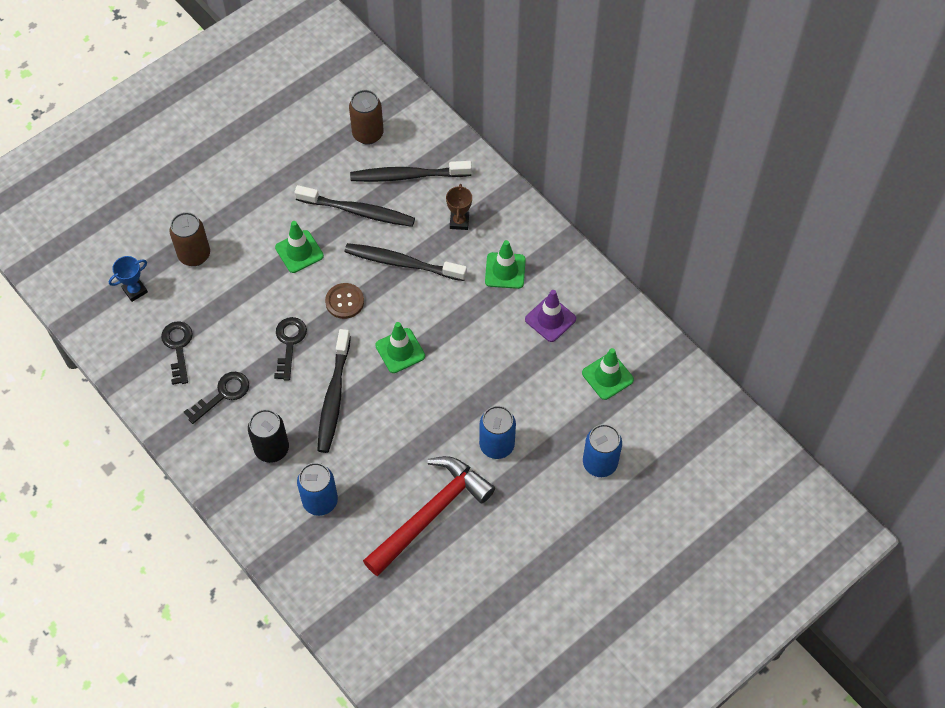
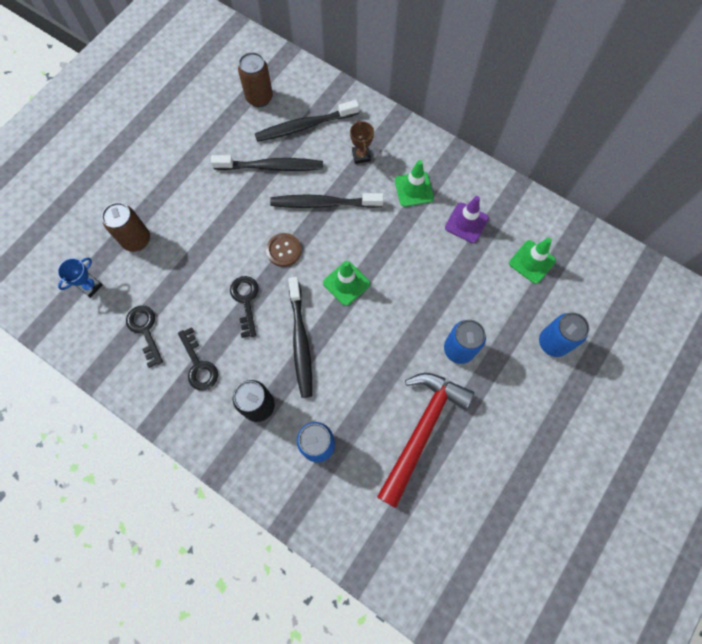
camera: 15 degrees left, 10 degrees up
black key [184,372,249,424] -> black key turned 120 degrees clockwise [178,327,218,390]
green traffic cone [275,221,324,273] -> none

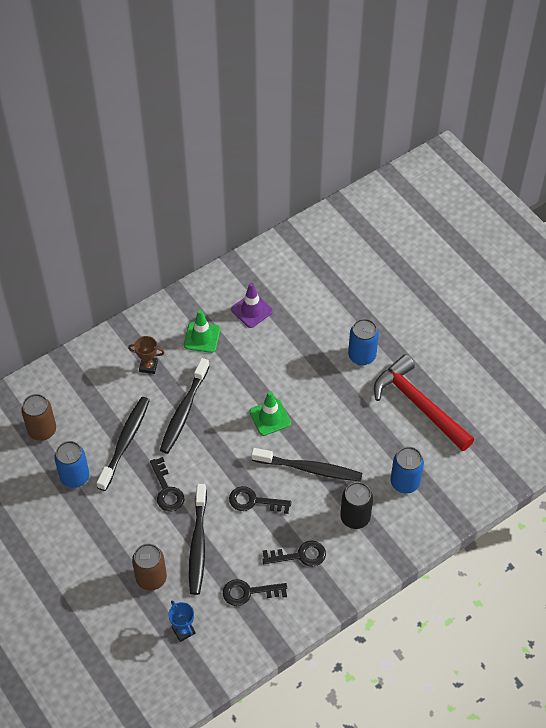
camera: 70 degrees left, 15 degrees down
black toothbrush [255,100,359,142] -> black toothbrush moved to [189,484,207,595]
brown button [266,233,301,267] -> none
green traffic cone [509,238,556,284] -> none
blue can [539,313,589,357] -> blue can moved to [54,441,89,488]
none -> black key [150,457,184,512]

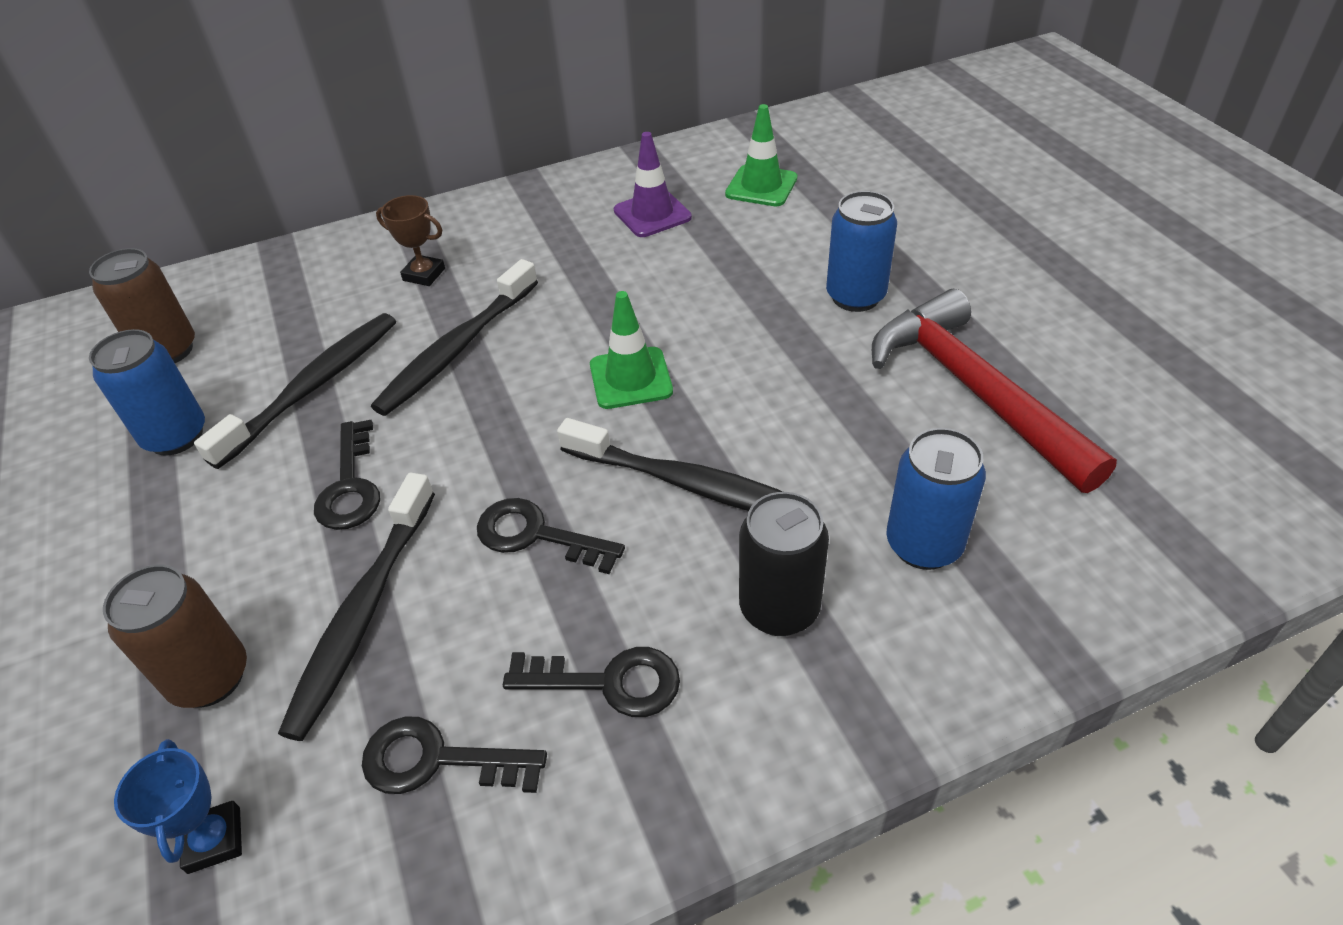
camera: 15 degrees right, 10 degrees down
green traffic cone [184,310,220,353] -> green traffic cone moved to [725,104,797,206]

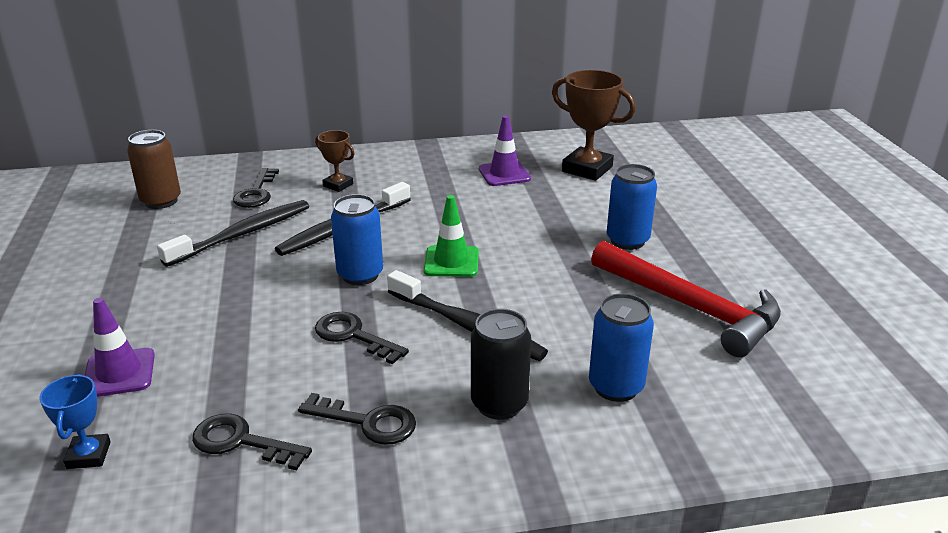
camera: 10 degrees right, 15 degrees down
blue can [89,329,205,456] -> blue can moved to [331,194,383,285]
brown can [103,565,247,708] -> purple traffic cone [84,298,155,397]
black toothbrush [278,473,435,741] -> none
black key [314,420,380,530] -> black key moved to [233,168,279,208]
green traffic cone [725,104,797,206] -> brown trophy [552,70,636,181]
red hammer [872,289,1117,493] -> red hammer turned 150 degrees clockwise [591,241,781,357]

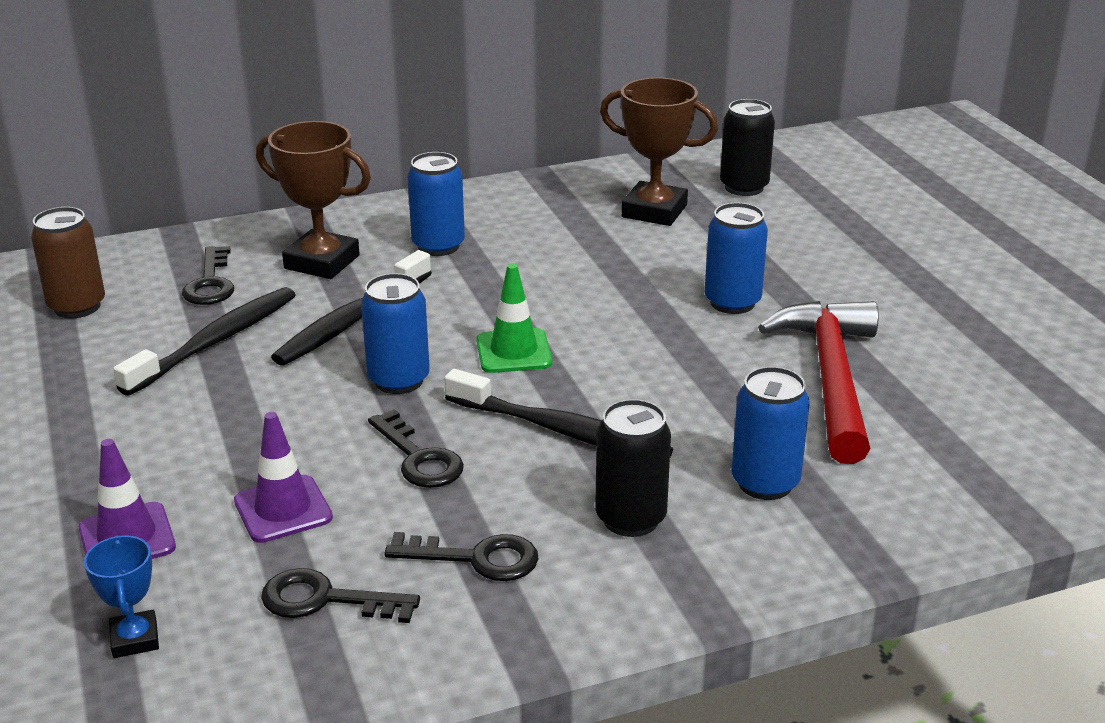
camera: 10 degrees left, 0 degrees up
brown trophy [315,130,355,192] -> brown trophy [256,121,371,279], size x1.83
black key [315,312,409,365] -> black key turned 150 degrees counterclockwise [368,409,464,488]
purple traffic cone [479,115,531,186] -> purple traffic cone moved to [234,412,333,543]
red hammer [591,241,781,357] -> red hammer turned 120 degrees counterclockwise [758,301,878,464]
none -> blue can [408,152,465,256]
none -> black can [720,99,775,196]

